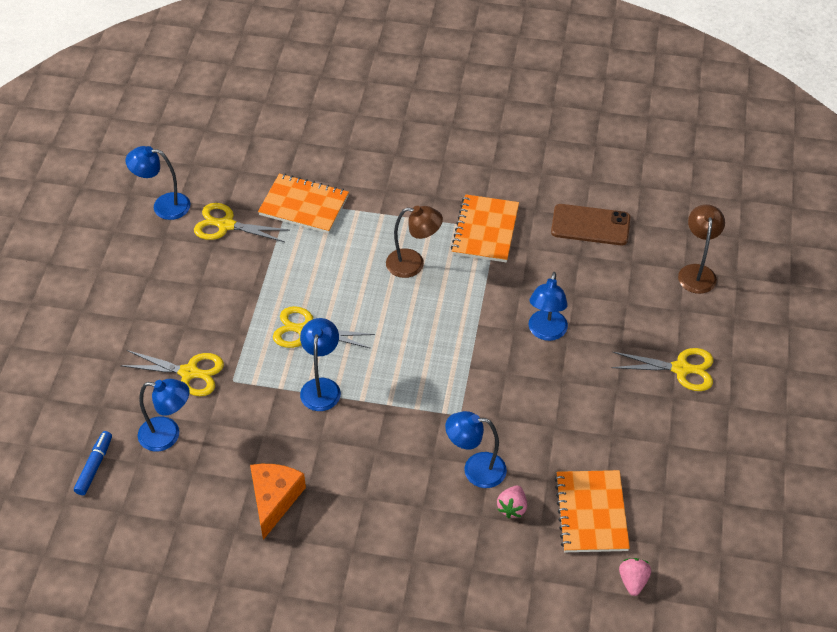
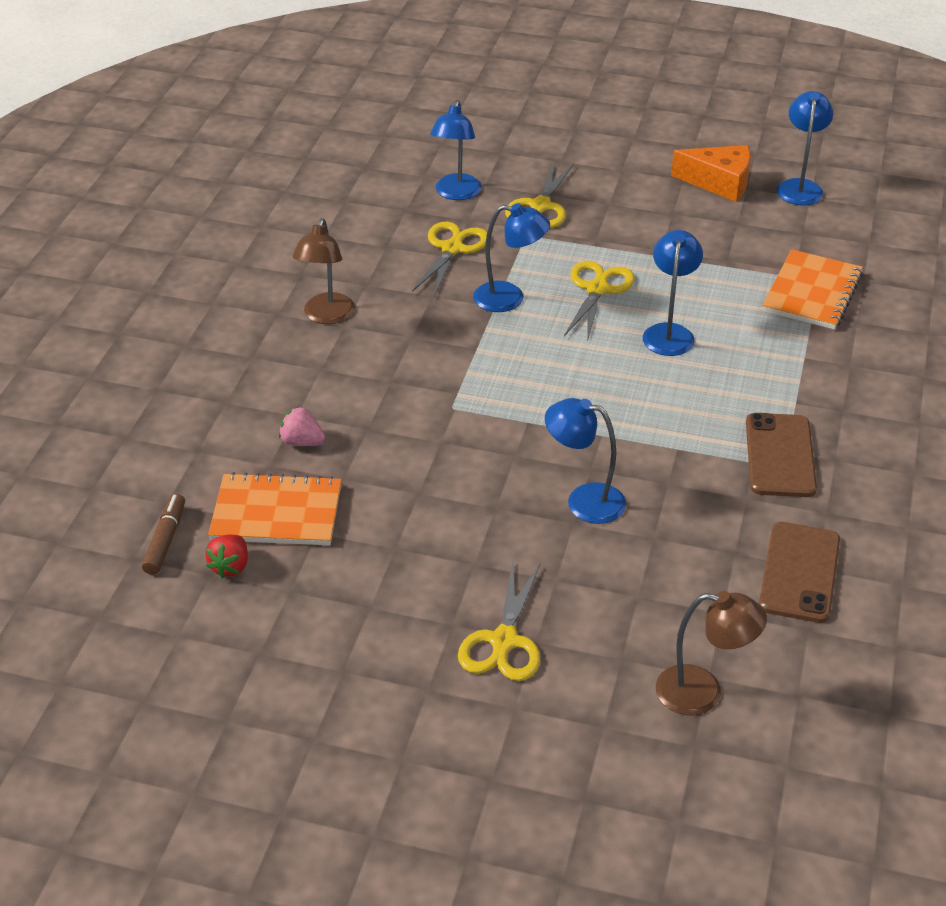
camera: 95 degrees right, 10 degrees down
blue marker [74,431,112,495] -> none
yellow scissors [194,203,289,242] -> yellow scissors moved to [412,222,487,297]
orange cheese [250,464,306,540] -> orange cheese moved to [671,145,751,202]
brown lamp [386,206,443,278] -> brown lamp moved to [292,218,355,324]
blue lamp [445,411,507,488] -> blue lamp moved to [643,230,703,356]
orange notebook [451,194,519,262] -> brown phone [746,413,817,497]
pink strawberry [619,558,651,596] -> brown marker [142,494,185,575]
none -> red strawberry [205,534,248,578]

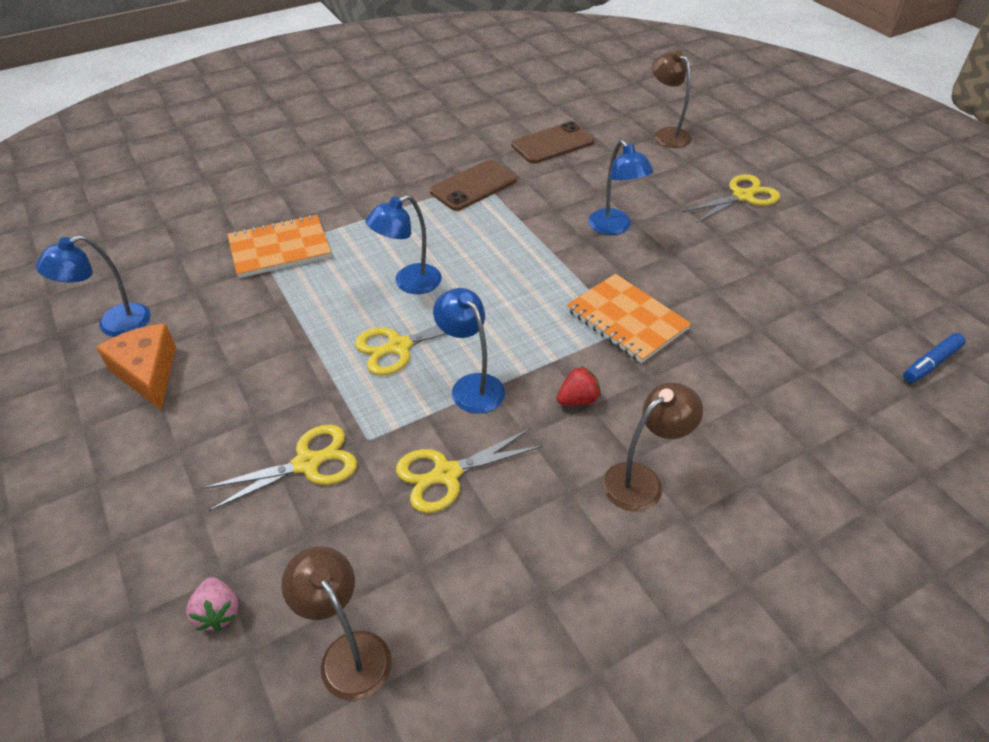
camera: 135 degrees left, 5 degrees up
brown marker [142,494,185,575] -> blue marker [903,333,966,383]
red strawberry [205,534,248,578] -> red strawberry moved to [557,366,601,406]
orange notebook [208,472,341,545] -> orange notebook moved to [567,274,691,363]
pink strawberry [279,407,325,446] -> pink strawberry moved to [186,577,239,631]
blue lamp [430,100,482,200] -> none
none -> brown lamp [282,546,392,701]

